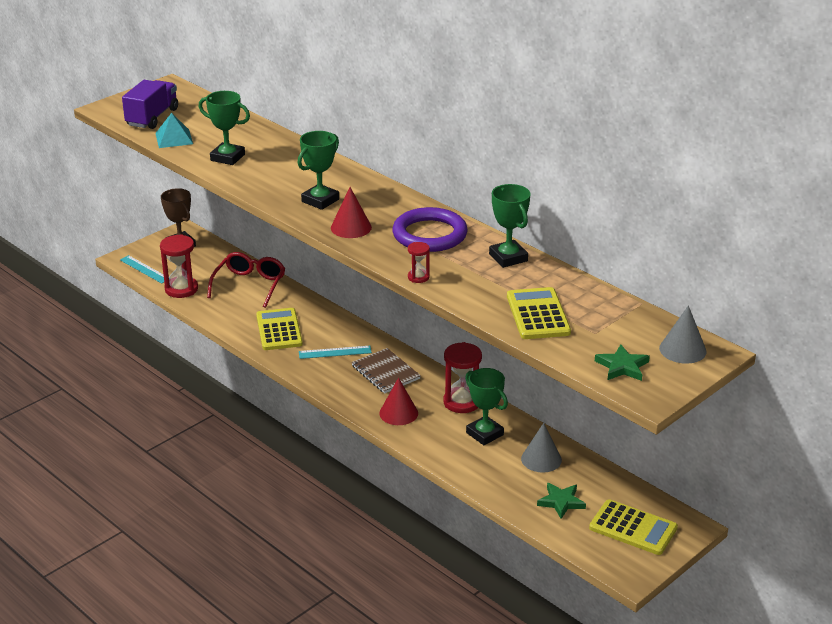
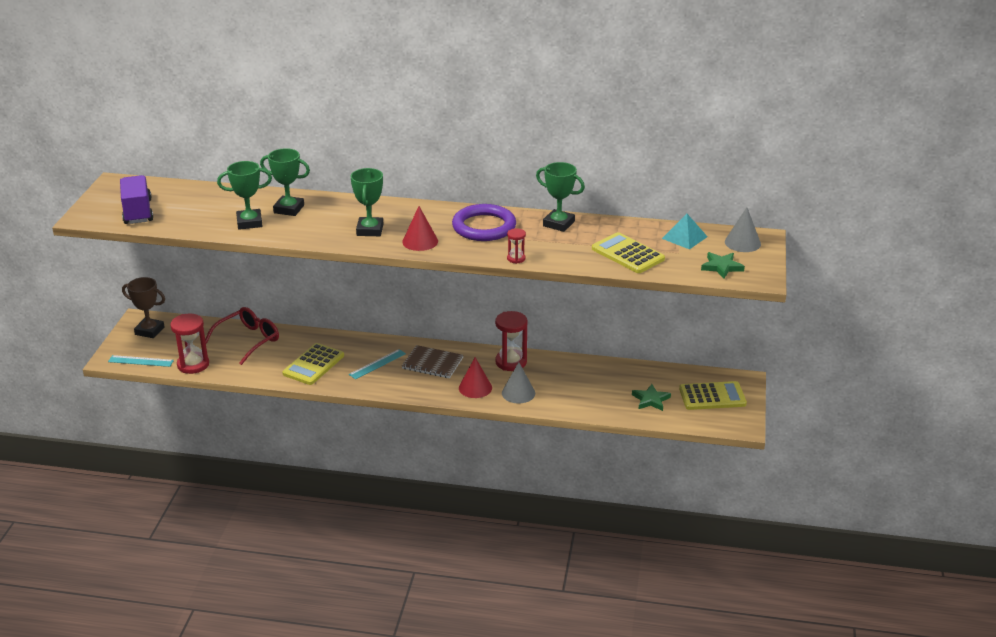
camera: 35 degrees left, 0 degrees up
turquoise pyramid [155,113,193,148] -> turquoise pyramid moved to [662,214,708,250]
red glasses [207,252,285,308] -> red glasses turned 60 degrees clockwise [205,307,279,365]
yellow calculator [256,308,303,350] -> yellow calculator turned 105 degrees counterclockwise [282,343,344,385]
green trophy [465,368,508,445] -> green trophy moved to [260,148,310,216]
grey cone [521,423,562,473] -> grey cone moved to [502,362,535,404]

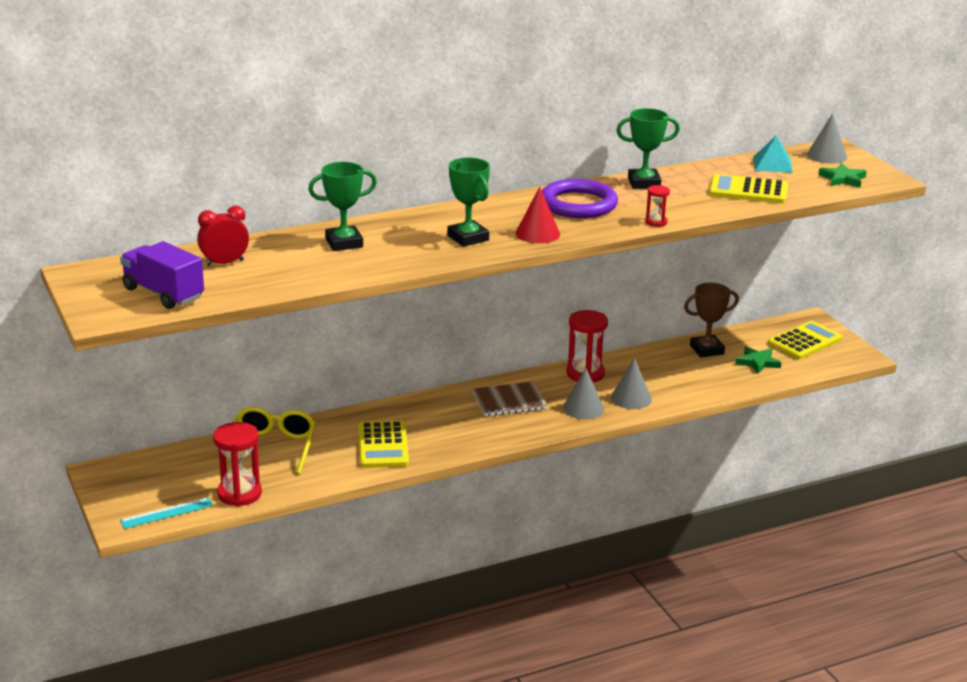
camera: 35 degrees left, 5 degrees down
brown trophy [122,277,165,338] -> brown trophy moved to [684,283,739,357]
red glasses [205,307,279,365] -> yellow glasses [233,406,316,474]
green trophy [217,161,272,230] -> none
turquoise ruler [349,349,406,380] -> none
red cone [459,357,492,398] -> grey cone [563,368,604,419]
none -> red clock [197,206,249,267]

